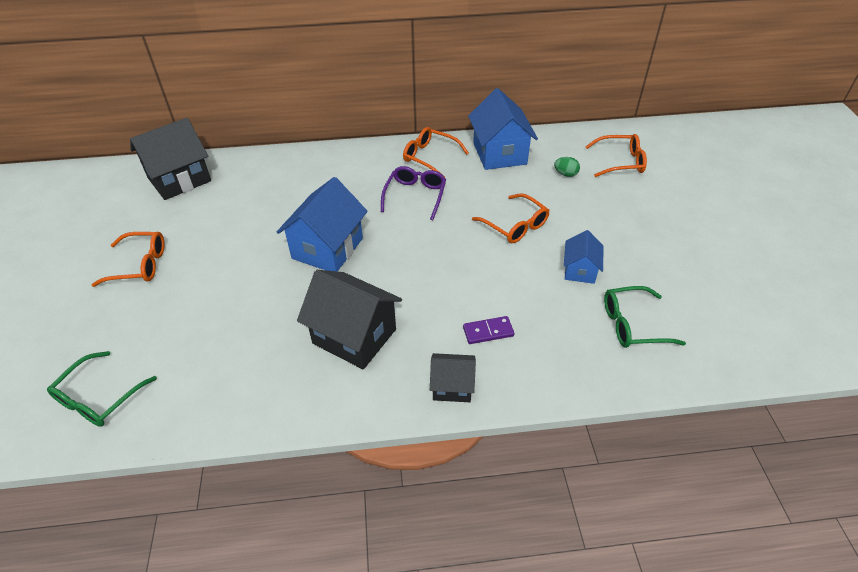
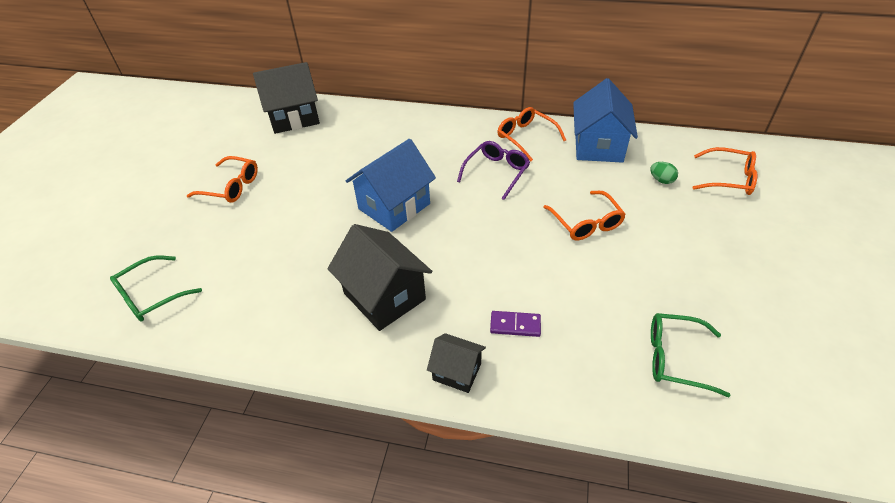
camera: 20 degrees right, 0 degrees up
blue house [564,230,604,284] -> none

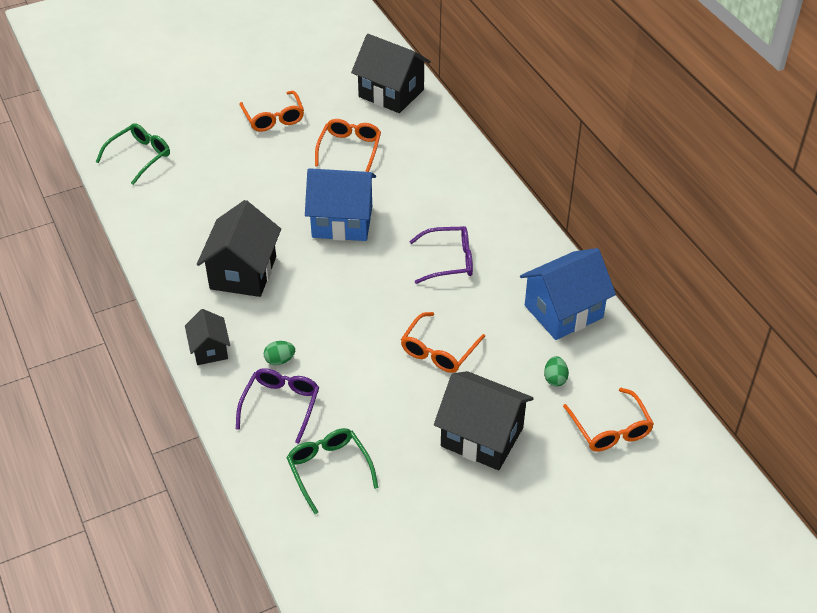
camera: 50 degrees right, 0 degrees up
green glasses [110,255,202,322] -> green glasses turned 120 degrees clockwise [96,123,170,185]
purple domino [490,311,541,337] -> green egg [264,341,295,365]
orange glasses [497,107,566,161] -> orange glasses moved to [315,119,381,172]
none -> purple glasses [236,368,319,444]
none -> black house [434,371,534,470]

